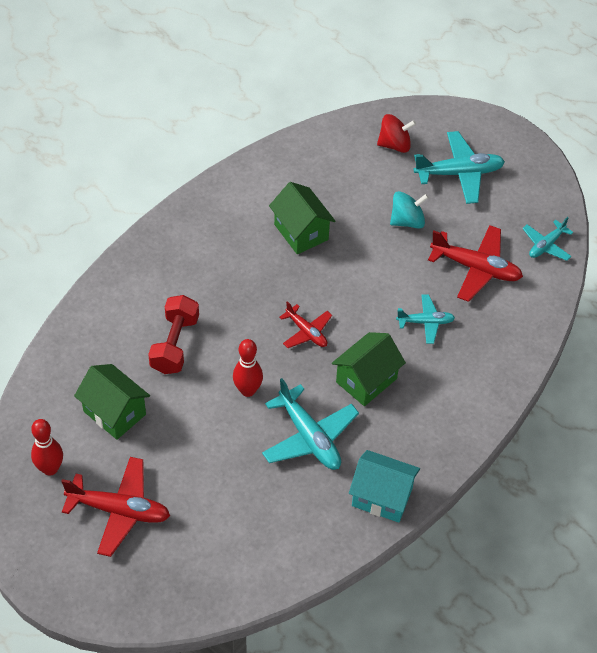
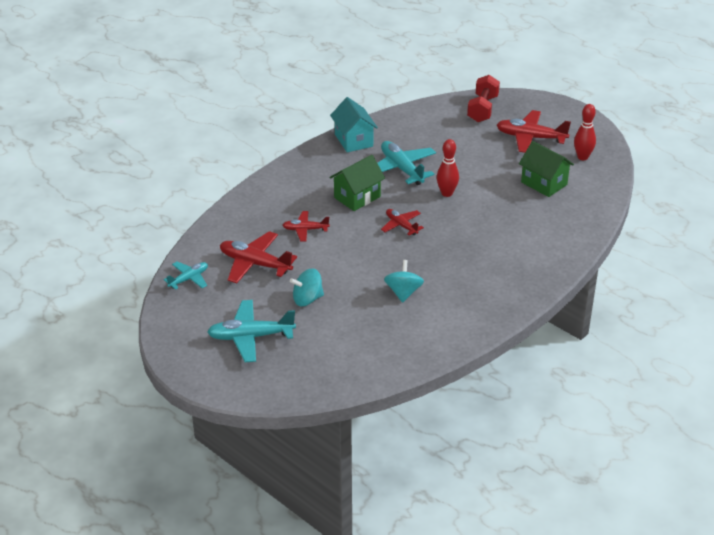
camera: 175 degrees left, 15 degrees down
red dumbbell [148,295,199,374] -> red dumbbell moved to [467,75,500,122]
green house [269,182,335,254] -> turquoise spinning top [384,260,424,303]
turquoise house [349,450,420,523] -> turquoise house turned 45 degrees clockwise [330,97,378,152]
red spinning top [377,114,416,153] -> none
turquoise plane [396,294,455,344] -> red plane [282,211,330,241]

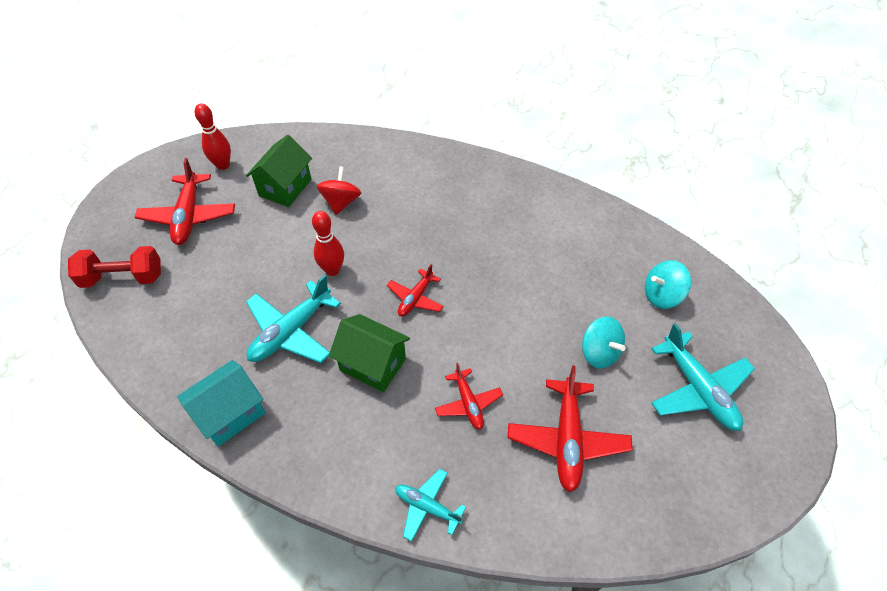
camera: 110 degrees left, 15 degrees up
turquoise plane [164,262,208,290] -> turquoise plane moved to [395,469,466,542]
turquoise spinning top [384,260,424,303] -> turquoise spinning top moved to [645,260,691,309]
none -> red spinning top [317,166,361,215]

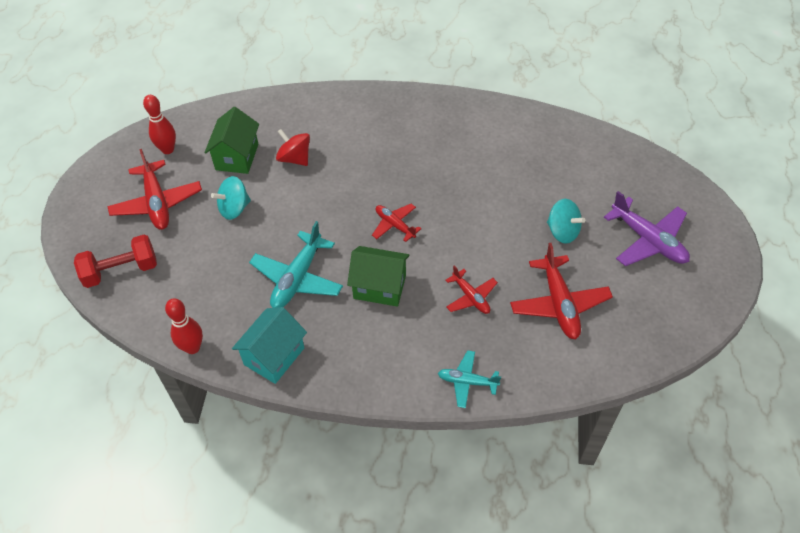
camera: 15 degrees left, 0 degrees up
red bowling pin [312,211,344,276] -> red bowling pin moved to [165,299,203,354]
red spinning top [317,166,361,215] -> red spinning top turned 45 degrees counterclockwise [276,129,310,166]
red plane [387,264,444,317] -> red plane turned 120 degrees clockwise [372,204,421,242]
turquoise spinning top [645,260,691,309] -> turquoise spinning top moved to [211,176,251,220]
turquoise plane [651,323,755,431] -> purple plane [604,191,690,266]

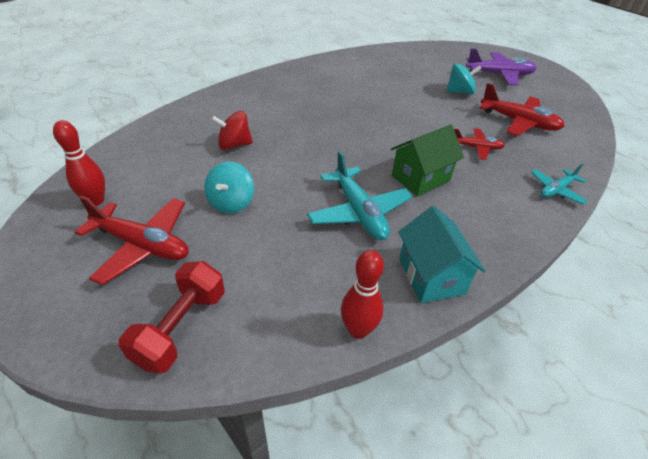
camera: 50 degrees left, 10 degrees down
green house [204,107,259,174] -> none
red plane [372,204,421,242] -> none

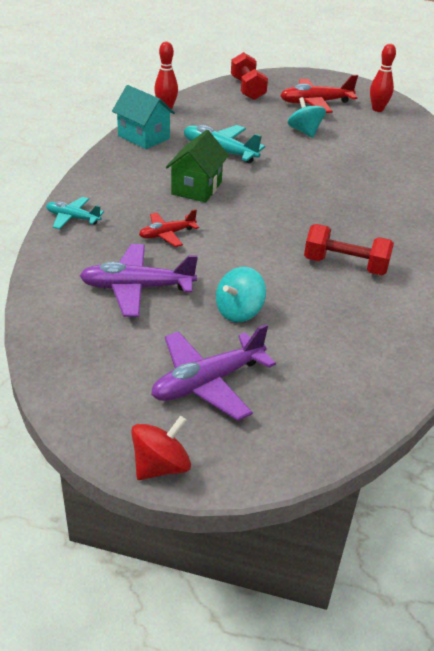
camera: 145 degrees right, 5 degrees down
red spinning top [211,111,253,150] -> red spinning top moved to [131,416,191,480]
red plane [479,83,565,136] -> purple plane [80,244,198,317]
turquoise plane [531,164,588,204] -> turquoise plane turned 90 degrees counterclockwise [46,197,104,229]
none -> red dumbbell [304,224,394,275]

